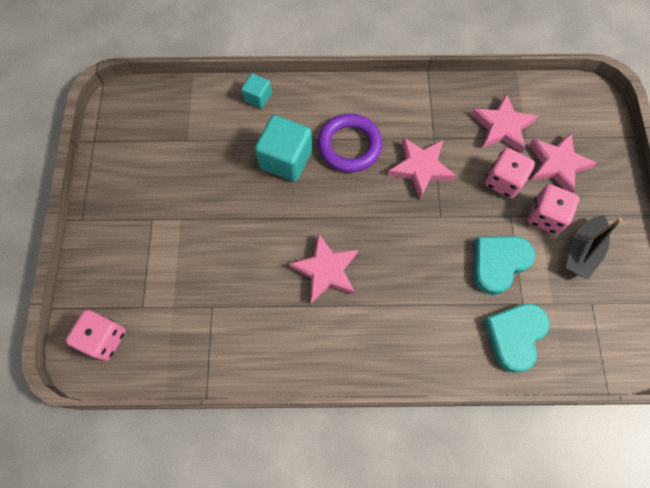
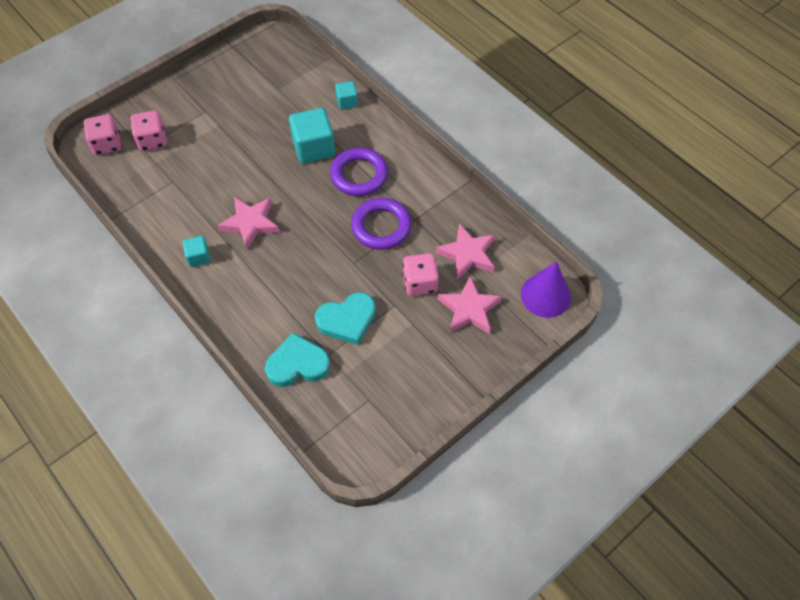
camera: 50 degrees right, 10 degrees down
pink star [388,137,456,199] -> purple ring [351,198,411,250]
turquoise heart [474,236,535,295] -> turquoise heart turned 150 degrees clockwise [315,292,376,345]
pink dice [528,184,579,234] -> pink dice moved to [130,110,167,151]
black boat [566,215,622,280] -> none
none -> turquoise cube [183,236,211,267]
none -> purple cone [521,261,571,318]

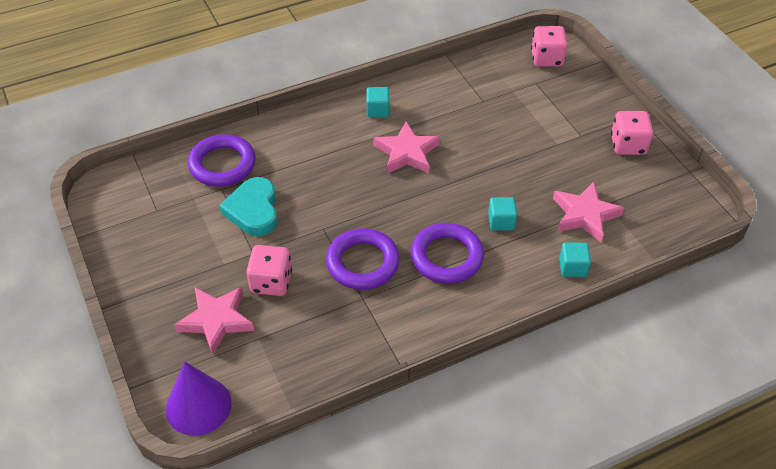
camera: 105 degrees right, 10 degrees down
pink dice [130,110,167,151] -> pink dice moved to [611,111,653,155]
turquoise heart [265,333,330,387] -> purple ring [188,134,256,187]
turquoise cube [289,108,335,164] -> turquoise cube [488,197,517,231], size x0.54
pink star [435,224,495,280] -> pink star moved to [553,182,624,242]

